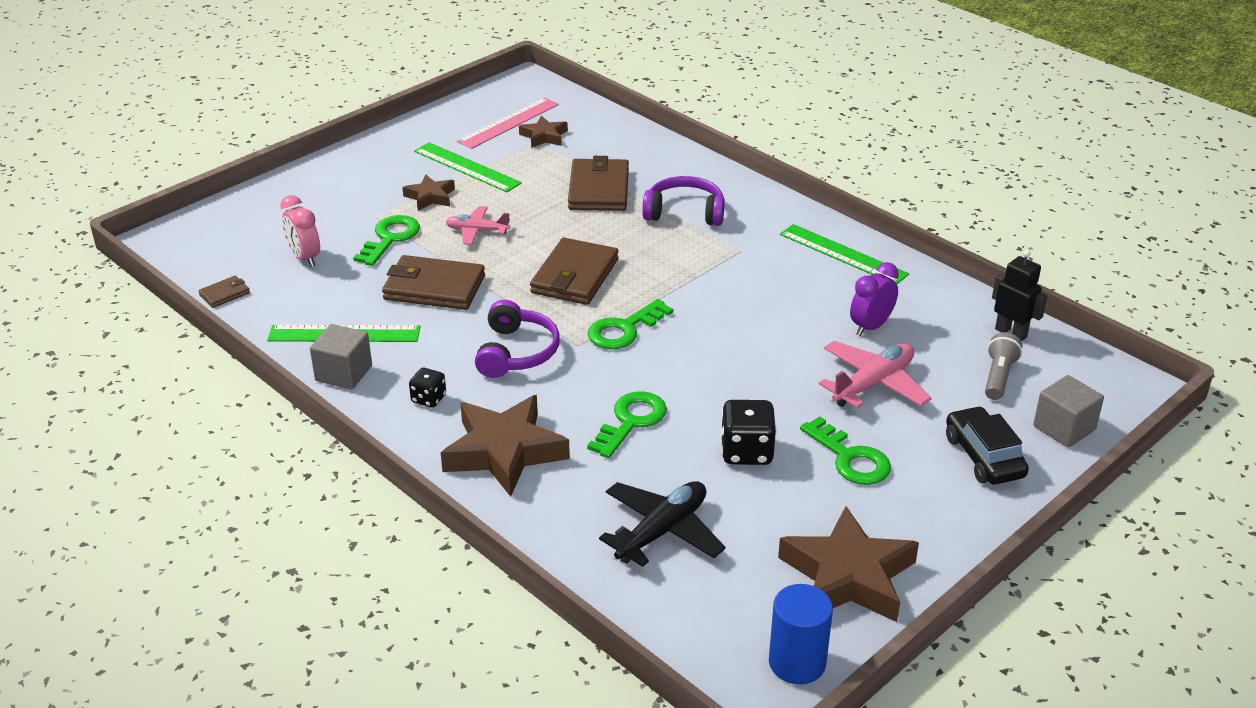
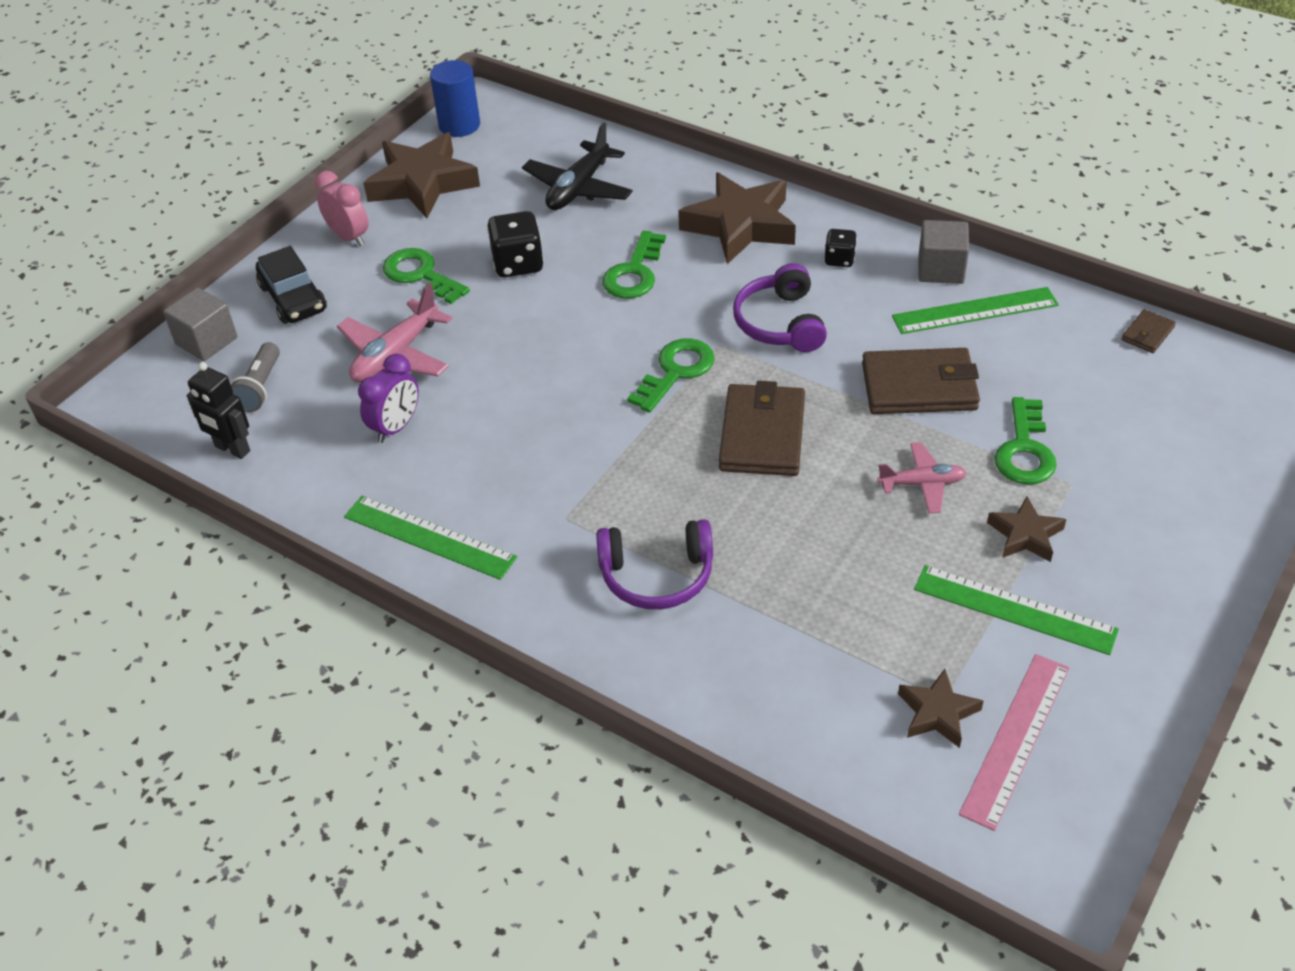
camera: 170 degrees right, 10 degrees up
pink clock [280,195,320,267] -> pink clock moved to [315,171,368,246]
brown wallet [568,156,629,211] -> none

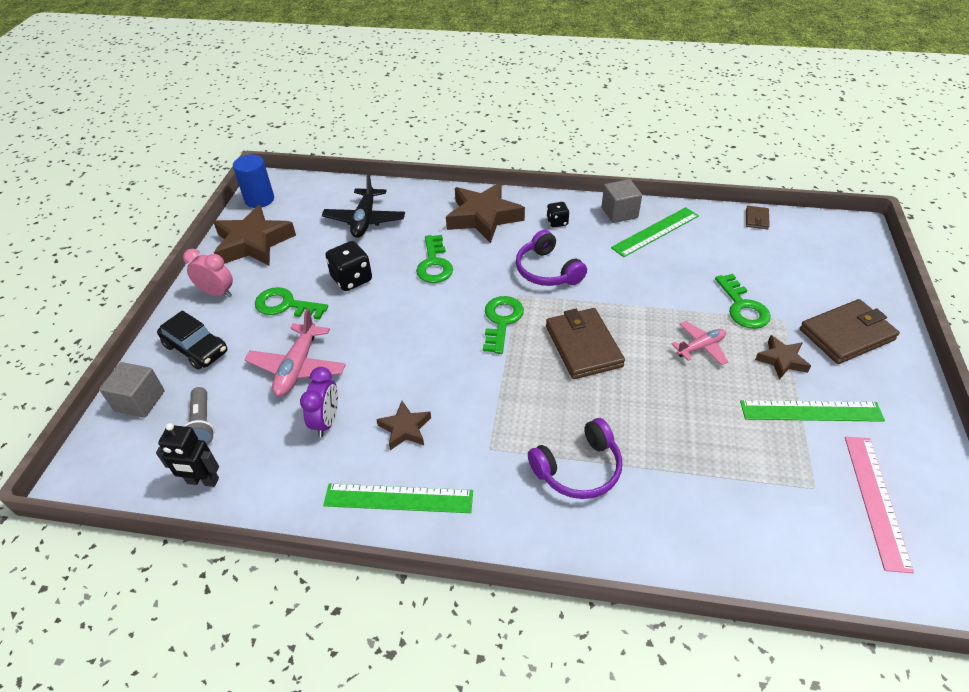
camera: 25 degrees left, 0 degrees up
brown wallet [862,348,980,414] -> brown wallet moved to [800,299,900,364]
brown star [898,669,983,748] -> brown star moved to [376,401,431,450]

